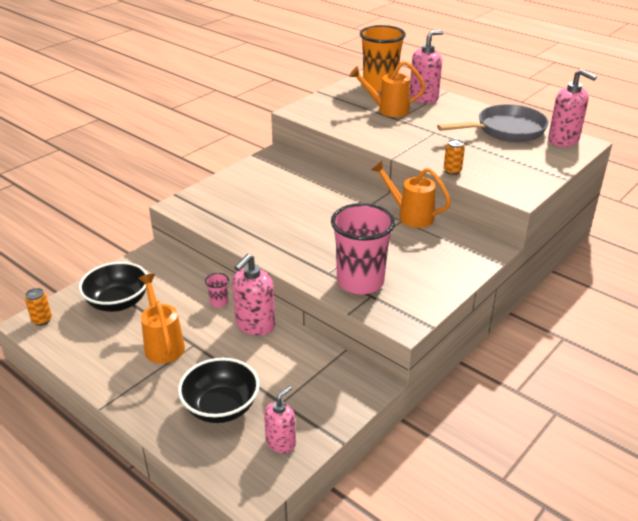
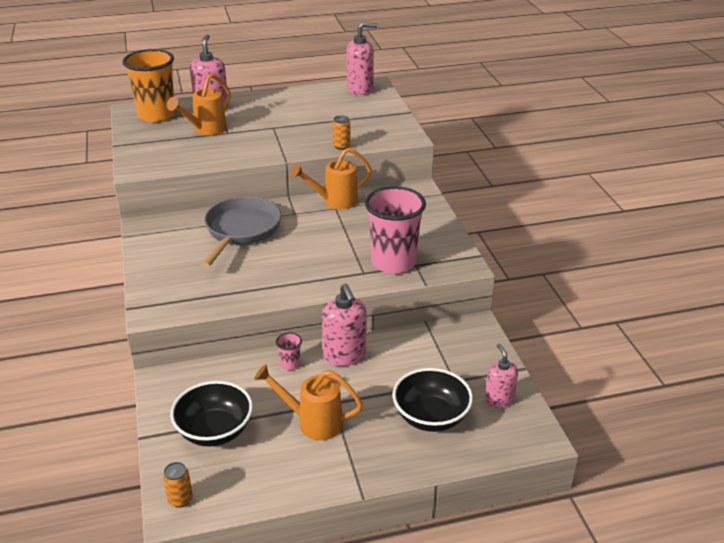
camera: 55 degrees left, 0 degrees up
grey pan [437,104,549,142] -> grey pan moved to [200,197,281,268]

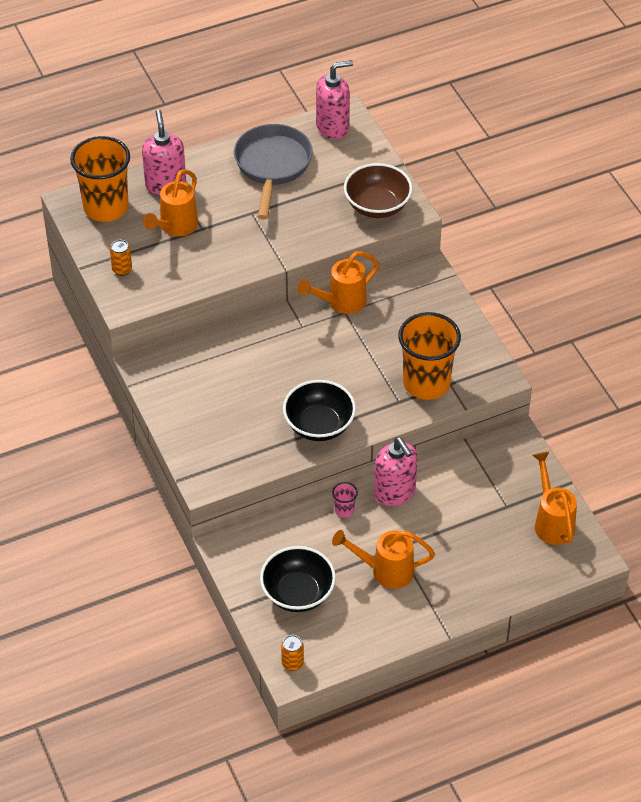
camera: 10 degrees left, 15 degrees up
grey pan [200,197,281,268] -> grey pan moved to [234,124,313,219]
orange can [332,115,351,150] -> orange can moved to [110,240,132,276]
pink cup [365,186,426,274] -> orange cup [398,312,461,400]
black bowl [392,368,473,432] -> black bowl moved to [283,380,356,441]
pink soap dispenser [485,344,518,408] -> orange watering can [533,452,577,545]
none -> brown bowl [344,163,413,218]

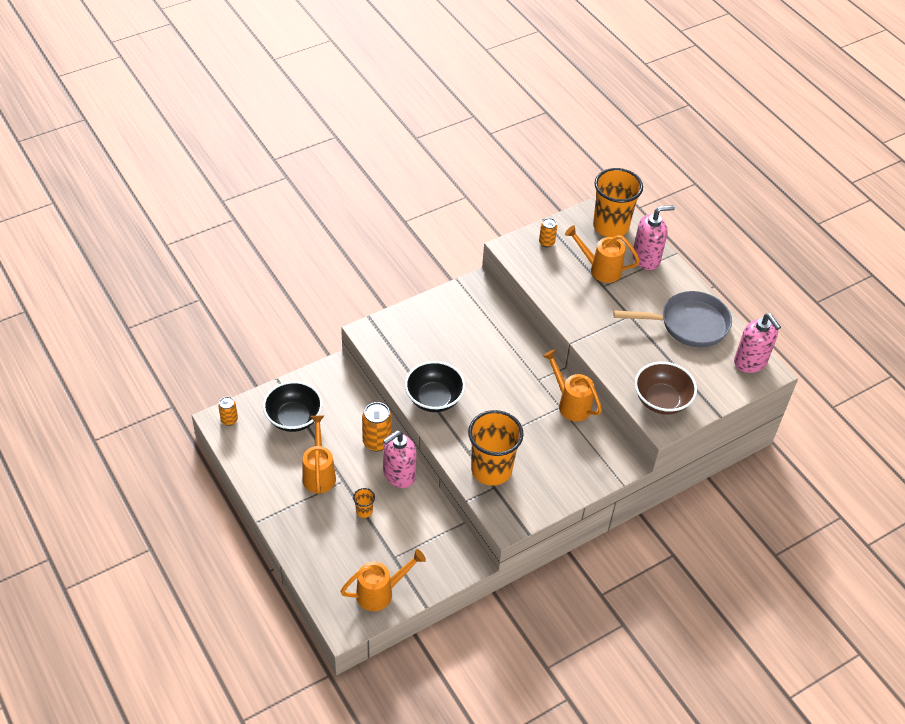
camera: 80 degrees right, 0 degrees up
pink cup [332,482,358,518] -> orange can [362,402,392,451]
none -> orange cup [353,488,375,518]

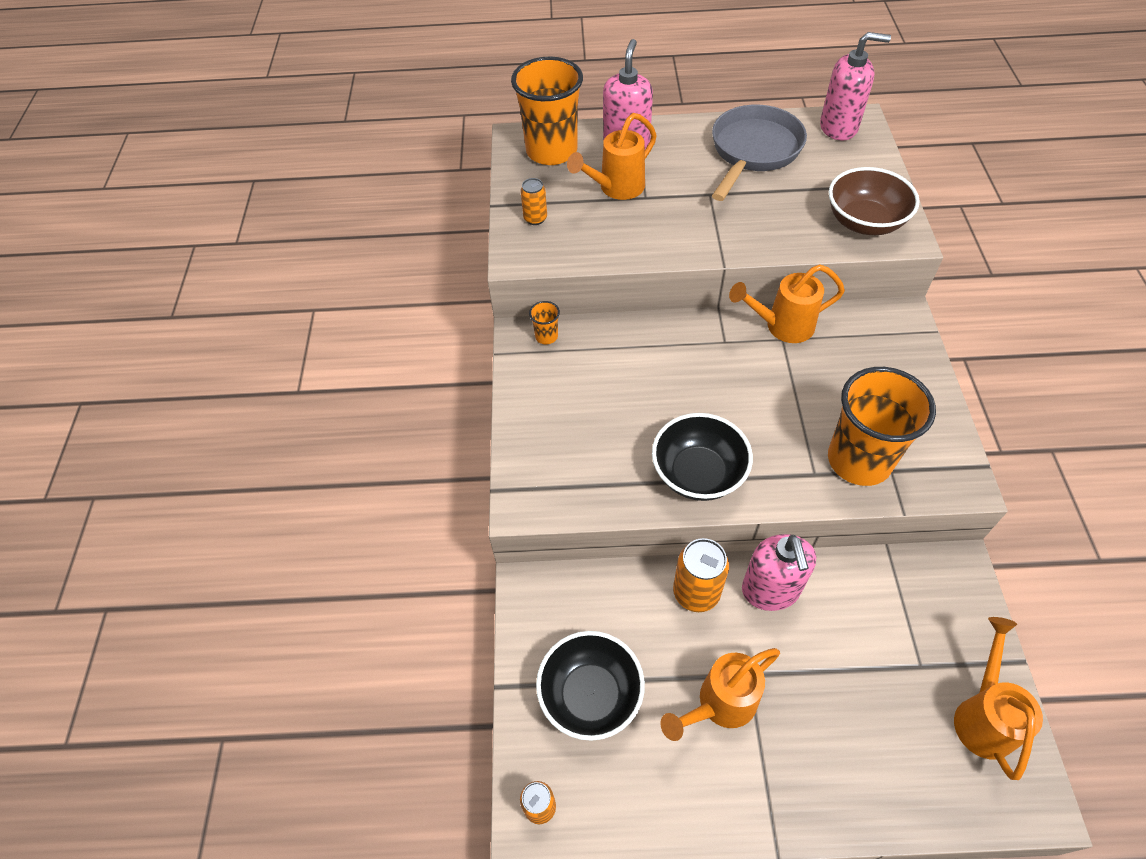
camera: 55 degrees left, 5 degrees up
orange watering can [303,415,336,494] -> orange watering can turned 60 degrees counterclockwise [660,648,780,741]
orange cup [353,488,375,518] -> orange cup moved to [529,301,560,344]

